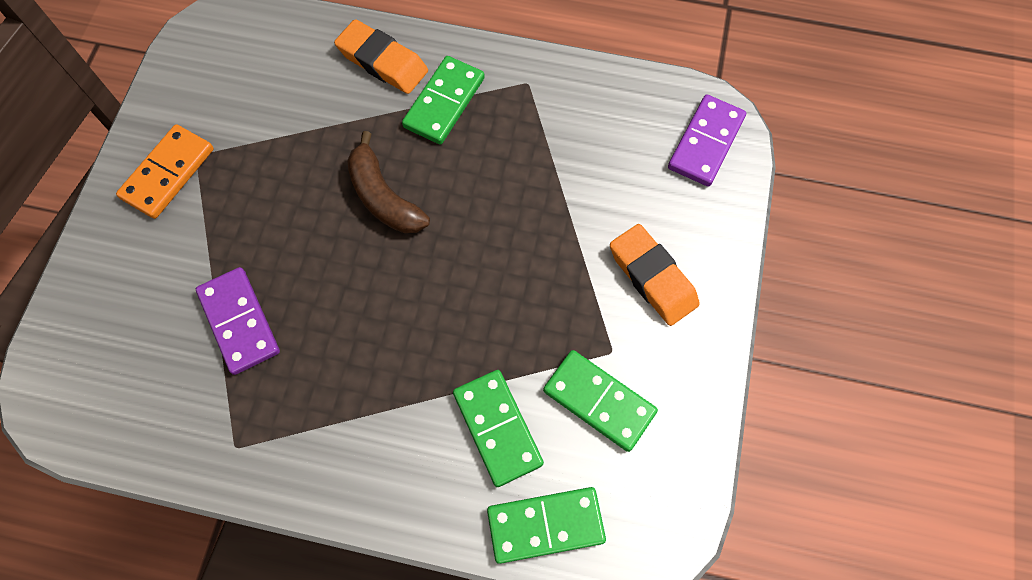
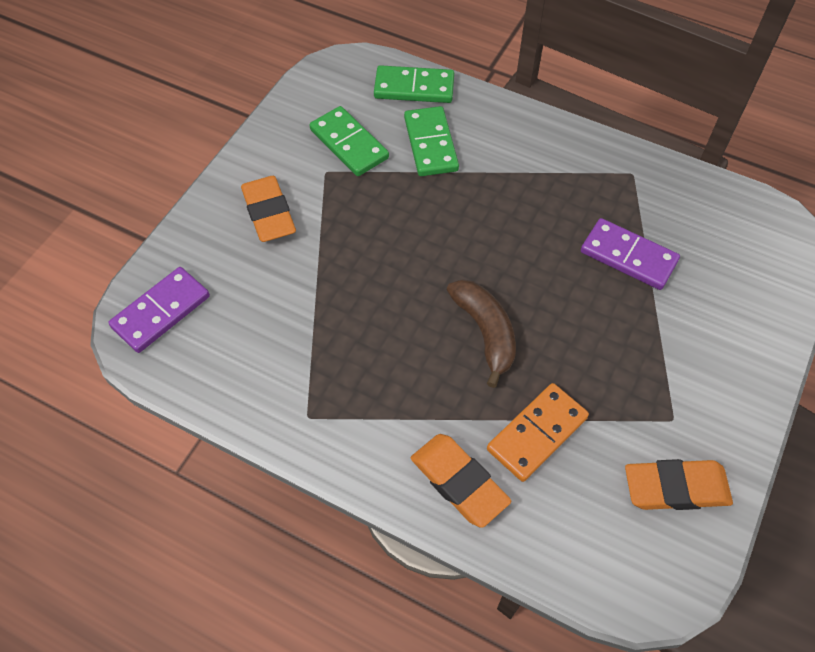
camera: 165 degrees left, 10 degrees down
orange domino [116,124,214,219] -> orange domino moved to [487,383,589,482]
purple domino [196,267,280,375] -> purple domino turned 45 degrees counterclockwise [581,218,680,290]
green domino [402,56,485,145] -> none
none -> orange eraser [625,459,733,510]

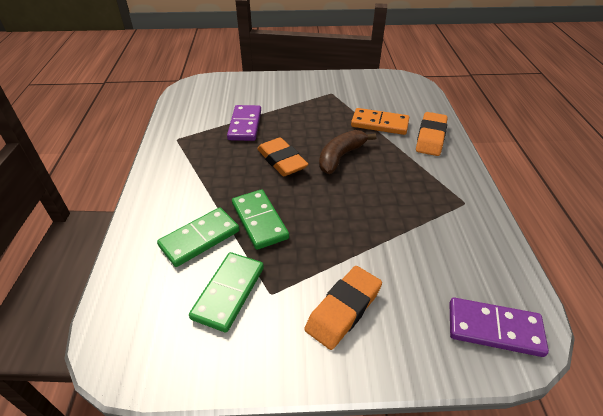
camera: 120 degrees left, 15 degrees down
green domino [374,65,454,103] -> green domino moved to [232,189,289,250]
orange eraser [625,459,733,510] -> orange eraser moved to [257,137,308,176]

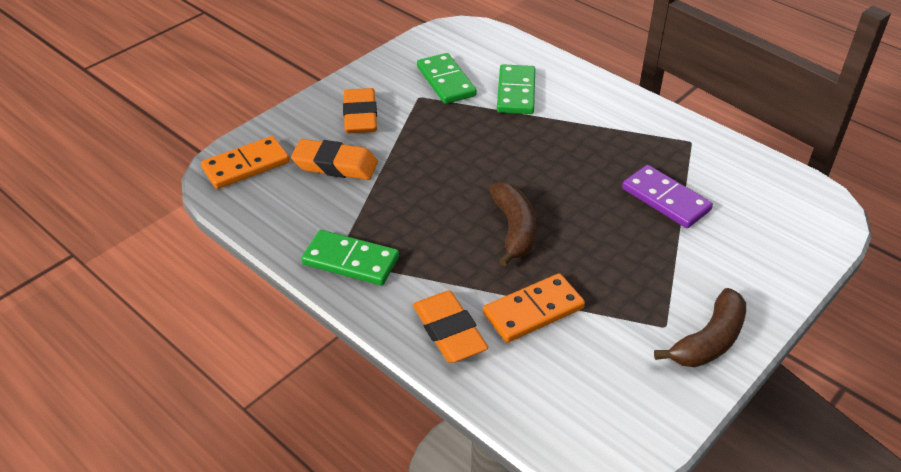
camera: 135 degrees right, 0 degrees up
green domino [232,189,289,250] -> green domino moved to [301,230,399,286]
orange eraser [257,137,308,176] -> orange eraser moved to [291,139,378,180]
purple domino [450,297,549,357] -> orange domino [201,136,290,189]
none -> brown banana [654,288,746,367]

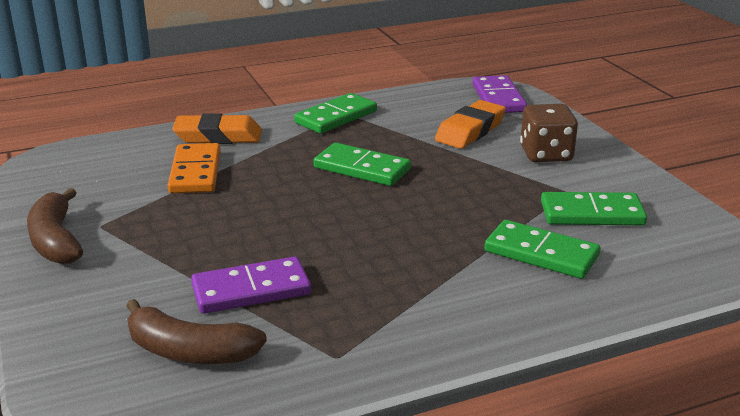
camera: 115 degrees right, 15 degrees down
orange domino [201,136,290,189] -> purple domino [473,75,527,113]
orange eraser [343,88,377,133] -> brown dice [520,104,578,162]
brown banana [489,182,536,266] -> brown banana moved to [126,299,267,364]
none -> green domino [313,143,411,186]

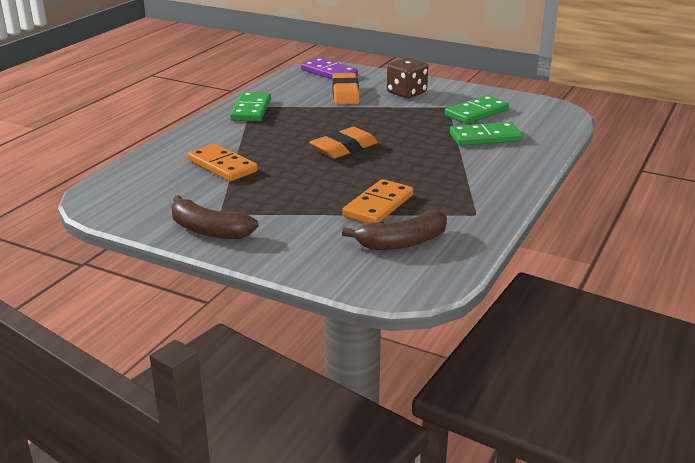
camera: 40 degrees left, 0 degrees up
orange eraser [172,113,262,144] -> orange eraser moved to [309,127,378,159]
purple domino [191,256,311,314] -> orange domino [342,179,413,224]
green domino [313,143,411,186] -> none

